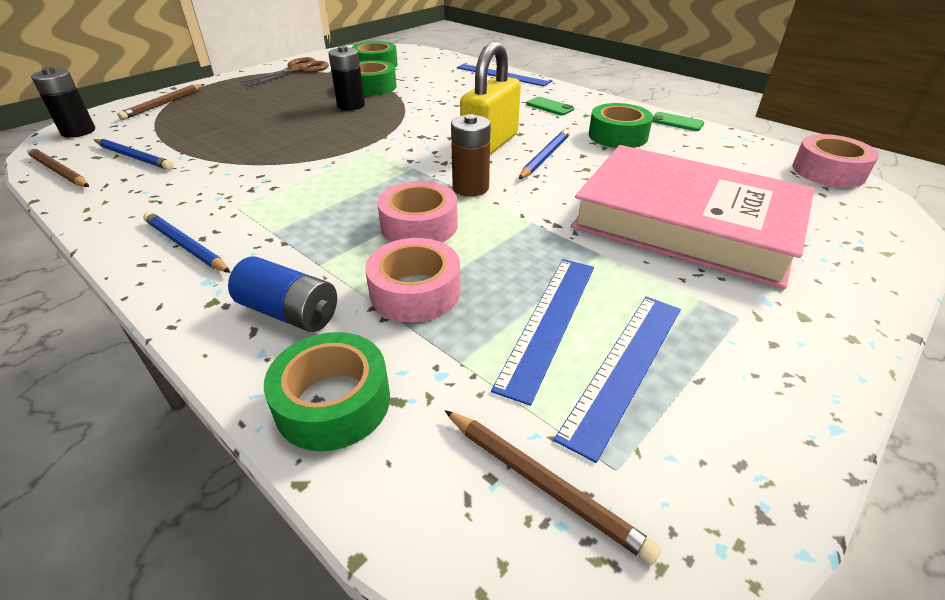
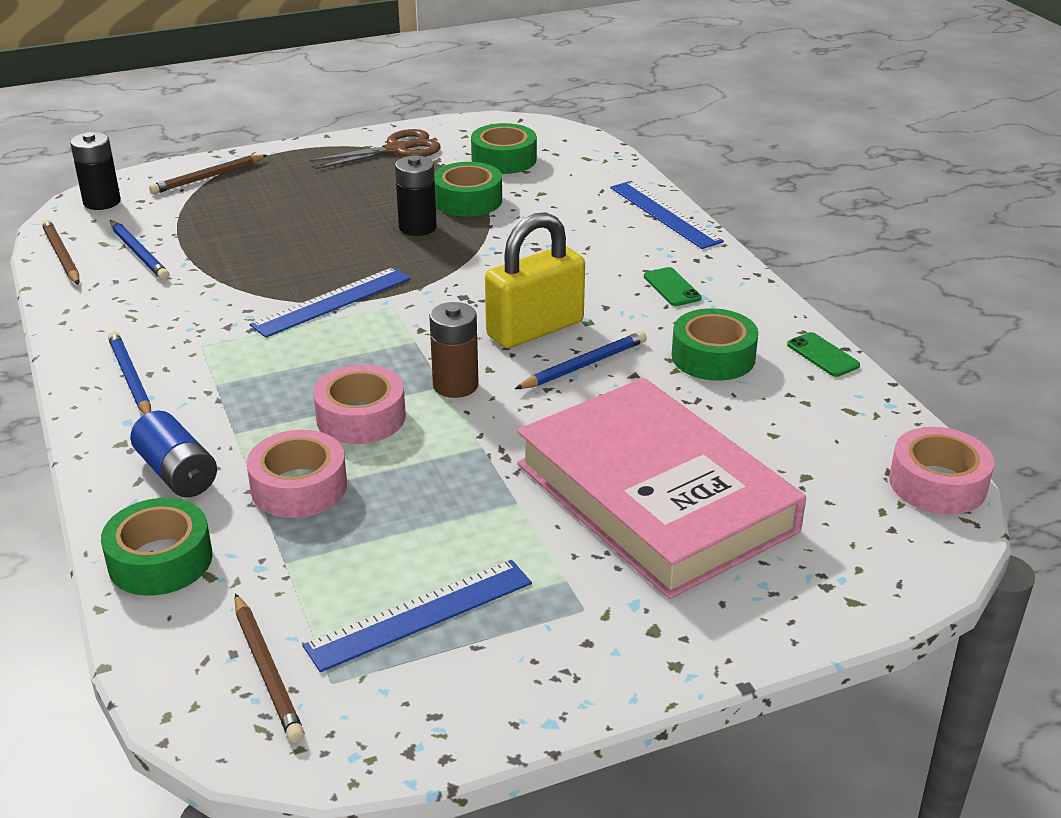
camera: 25 degrees right, 5 degrees down
blue ruler [491,259,594,406] -> blue ruler moved to [250,267,411,338]

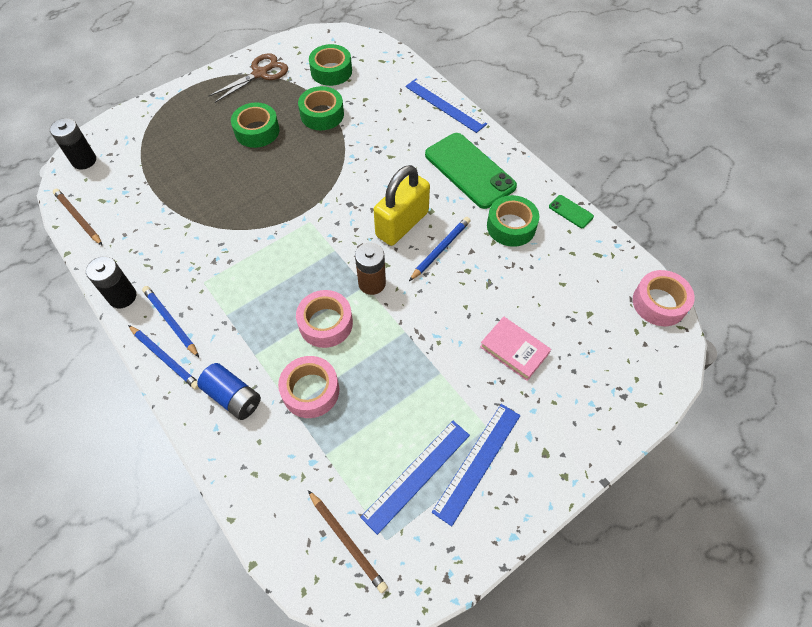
camera: 15 degrees left, 25 degrees up
green tape [101,498,213,596] -> green tape moved to [231,102,279,148]
blue pencil [110,220,169,280] -> blue pencil moved to [128,325,199,390]
brown pencil [149,154,267,194] -> none
blue ruler [250,267,411,338] -> blue ruler moved to [432,404,520,526]
black battery [395,156,437,236] -> black battery moved to [86,256,136,308]
pink book [517,378,806,599] -> pink book [480,317,551,381], size x0.41
green phone [644,267,702,306] -> green phone [425,133,517,209], size x2.33

